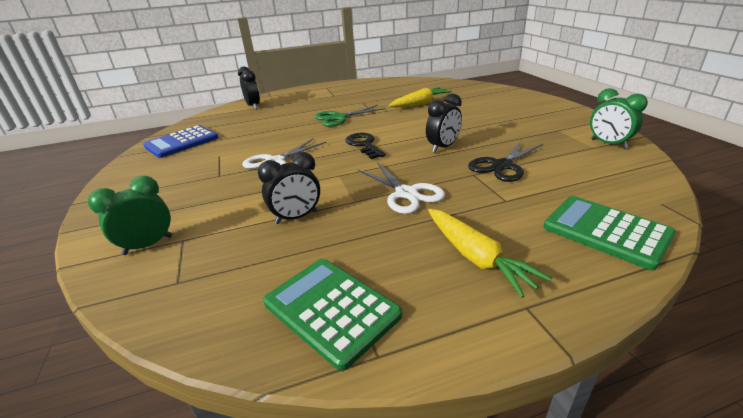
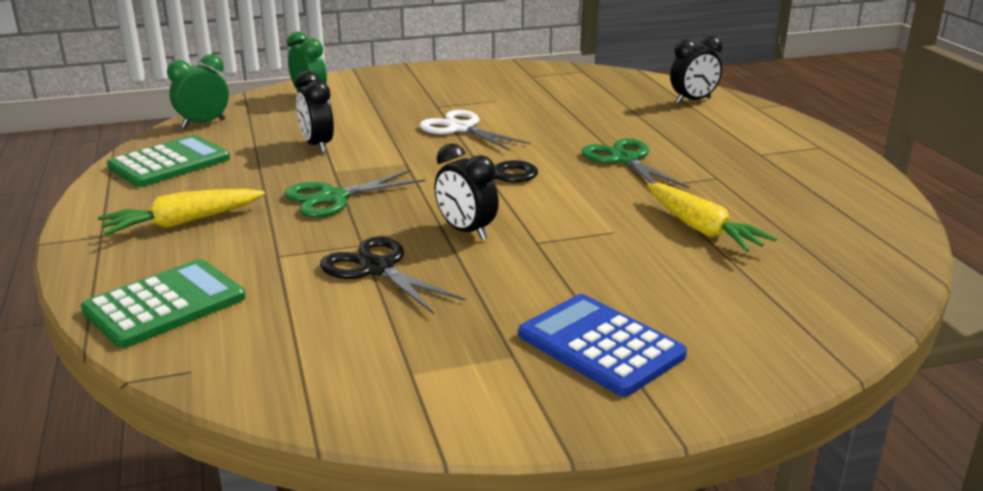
camera: 90 degrees right, 5 degrees down
blue calculator [143,125,218,158] -> blue calculator moved to [518,294,687,396]
white scissors [358,162,445,214] -> green scissors [284,170,425,218]
green clock [590,88,648,149] -> green clock moved to [167,54,229,128]

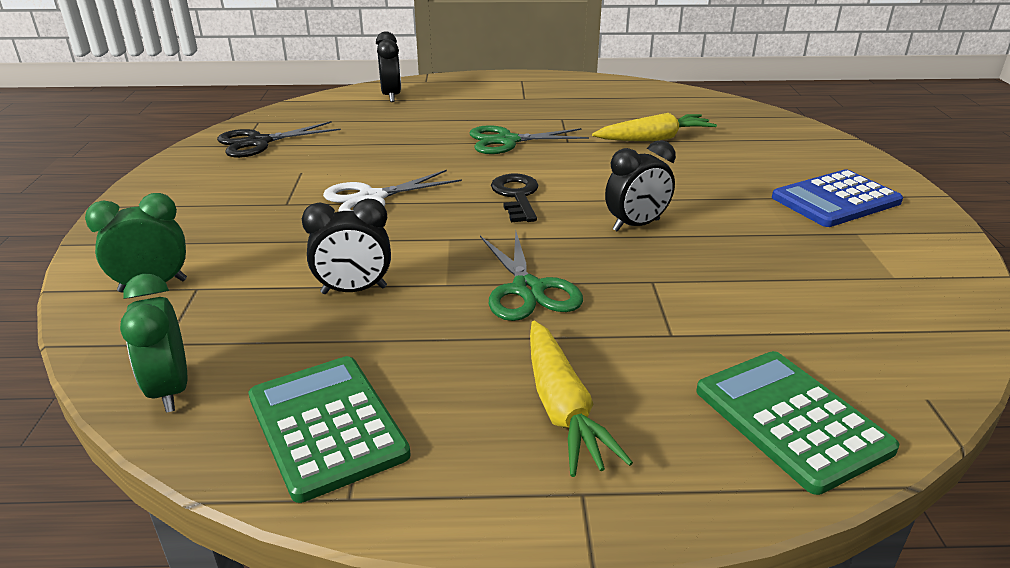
camera: 75 degrees left, 5 degrees up
black scissors [320,237,466,314] -> black scissors moved to [217,121,341,158]

